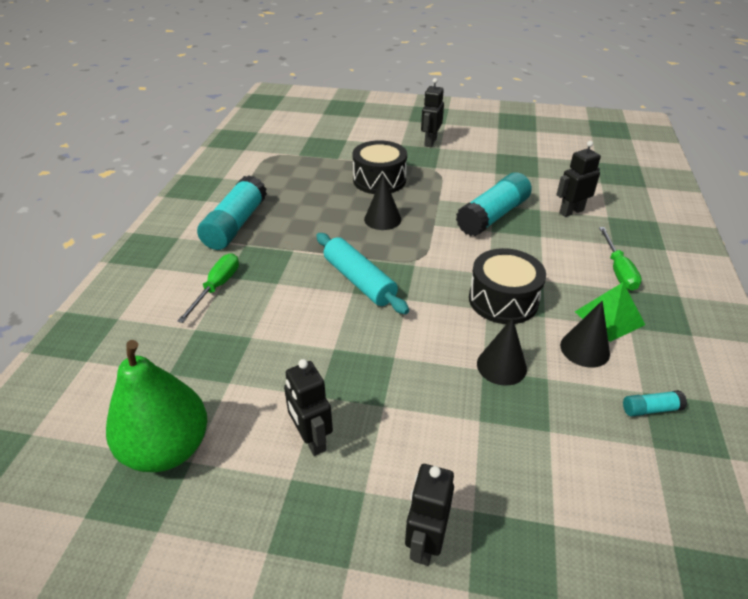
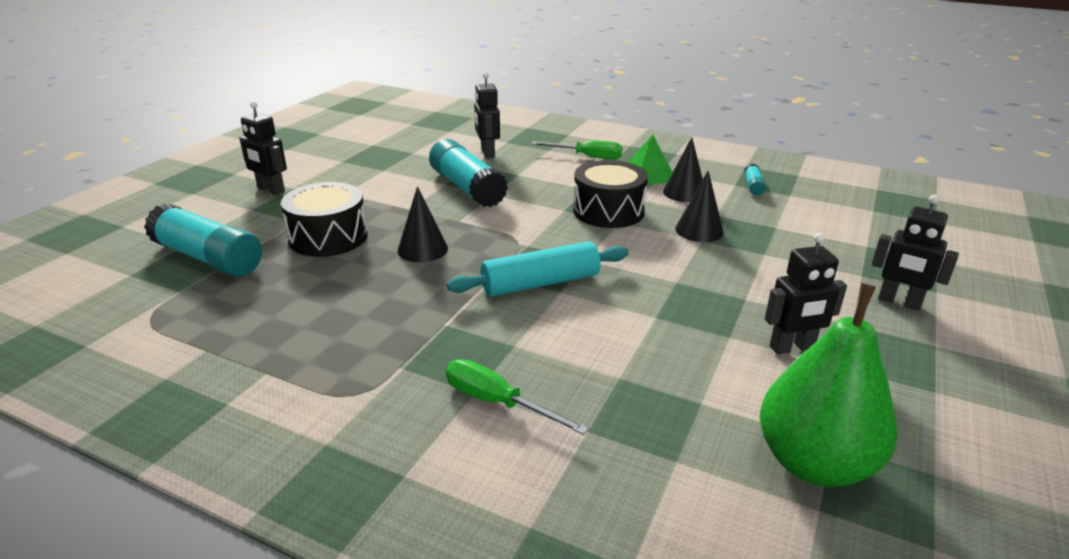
camera: 75 degrees left, 10 degrees down
turquoise glue stick [197,175,267,250] -> turquoise glue stick moved to [144,203,262,277]

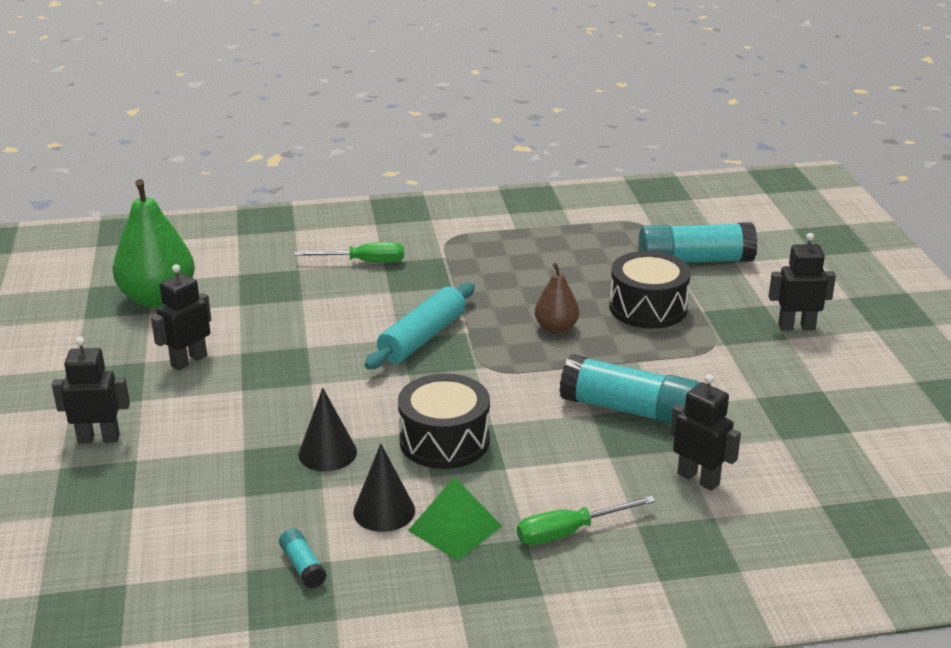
camera: 145 degrees right, 0 degrees up
black cone [397,187,448,262] -> brown pear [535,263,579,334]

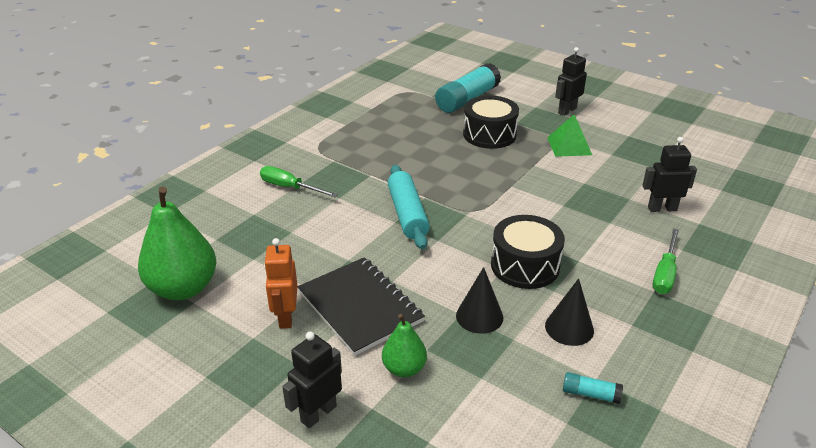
camera: 45 degrees left, 5 degrees up
black robot [151,264,211,371] -> orange robot [264,238,298,329]
green screwdriver [294,242,404,262] -> green screwdriver turned 105 degrees counterclockwise [260,166,338,197]
green pyramid [408,477,502,560] -> green pyramid moved to [547,114,592,157]
brown pear [535,263,579,334] -> none
turquoise glue stick [559,354,700,425] -> none
none -> black notebook [298,257,425,356]
none -> green pear [382,314,427,377]

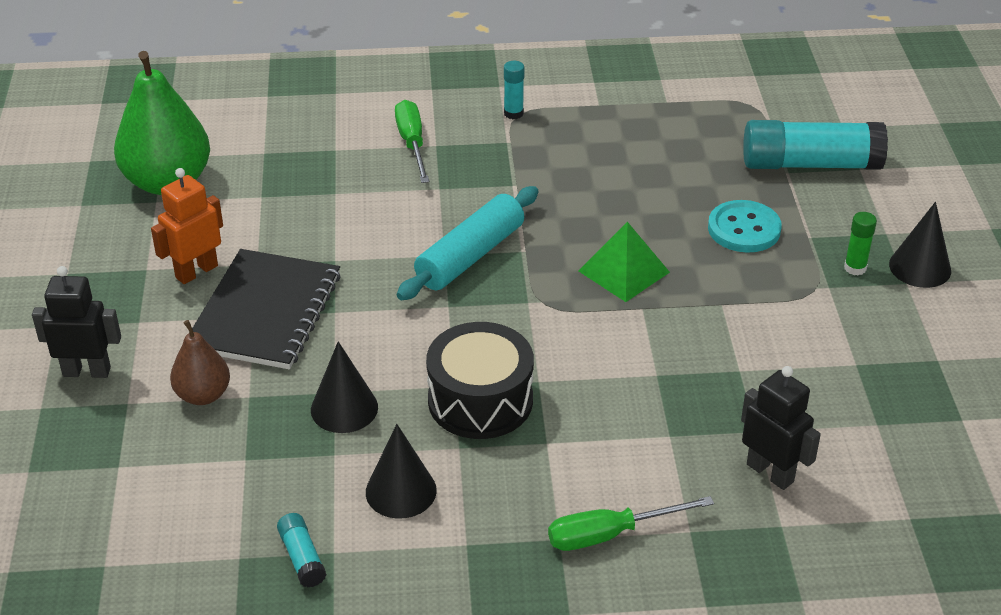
camera: 50 degrees right, 5 degrees up
green pear [382,314,427,377] -> brown pear [170,320,230,405]
black drum [463,96,519,149] -> turquoise button [708,200,782,253]
green pyramid [547,114,592,157] -> green pyramid moved to [579,222,670,302]
black robot [555,47,587,116] -> black cone [889,202,951,288]
none -> turquoise glue stick [504,61,525,119]
none -> green glue stick [844,212,877,275]

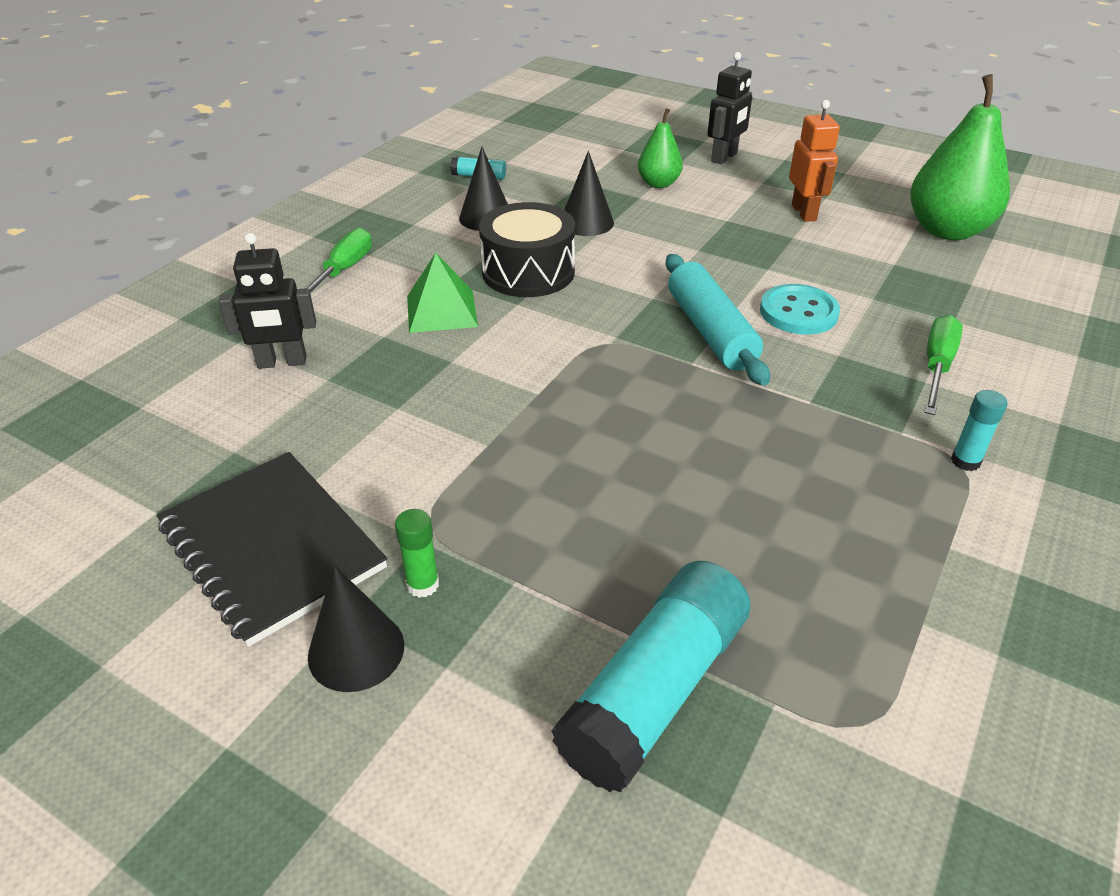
camera: 125 degrees right, 0 degrees up
brown pear [170,320,230,405] -> green pear [638,108,683,188]
black notebook [192,249,341,369] -> black notebook moved to [157,452,387,647]
green screwdriver [395,100,429,183] -> green screwdriver turned 90 degrees counterclockwise [924,315,963,415]
green pyramid [579,222,670,302] -> green pyramid moved to [407,253,478,333]
turquoise button [708,200,782,253] -> turquoise button moved to [760,284,840,335]

